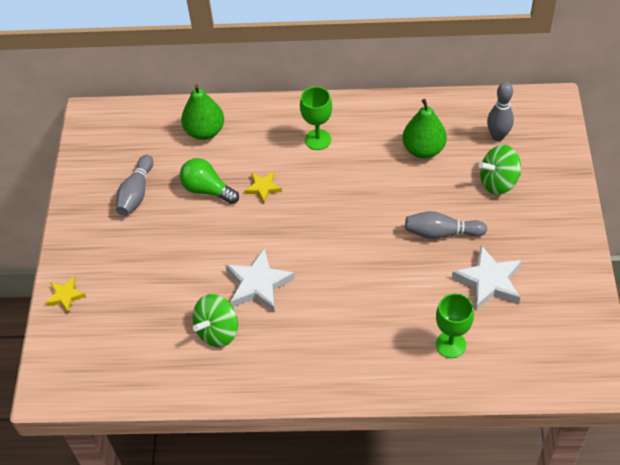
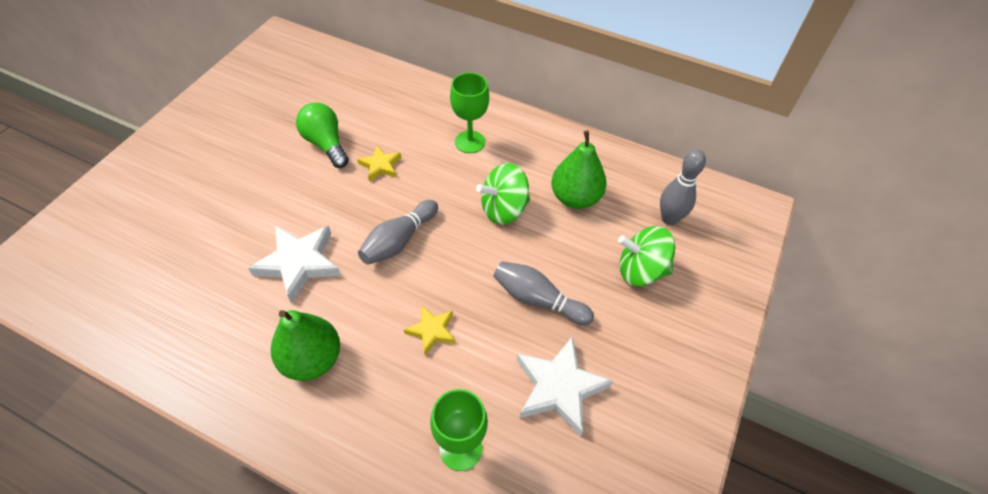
camera: 20 degrees right, 0 degrees up
yellow star [46,277,86,313] -> yellow star moved to [404,306,456,355]
grey bowling pin [116,155,153,216] -> grey bowling pin moved to [358,200,438,265]
green pear [181,84,224,140] -> green pear moved to [271,310,340,381]
green spinning top [193,294,238,348] -> green spinning top moved to [476,163,530,225]

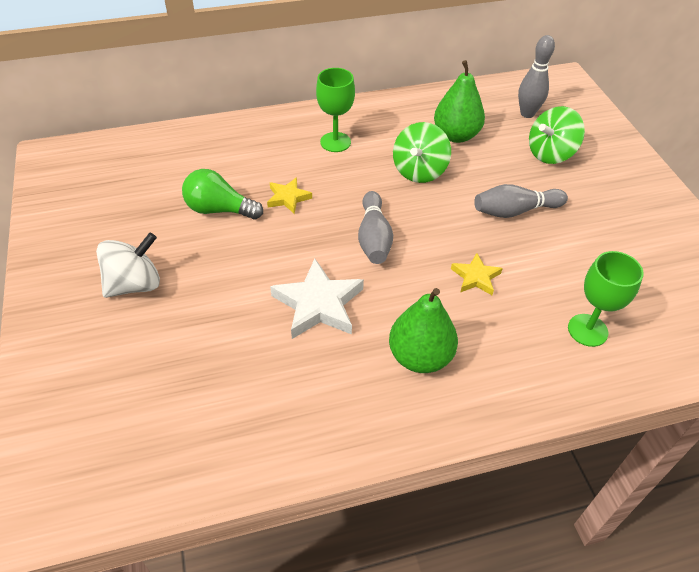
camera: 40 degrees left, 5 degrees down
white star [517,336,613,436] -> none
none -> white spinning top [96,233,160,298]

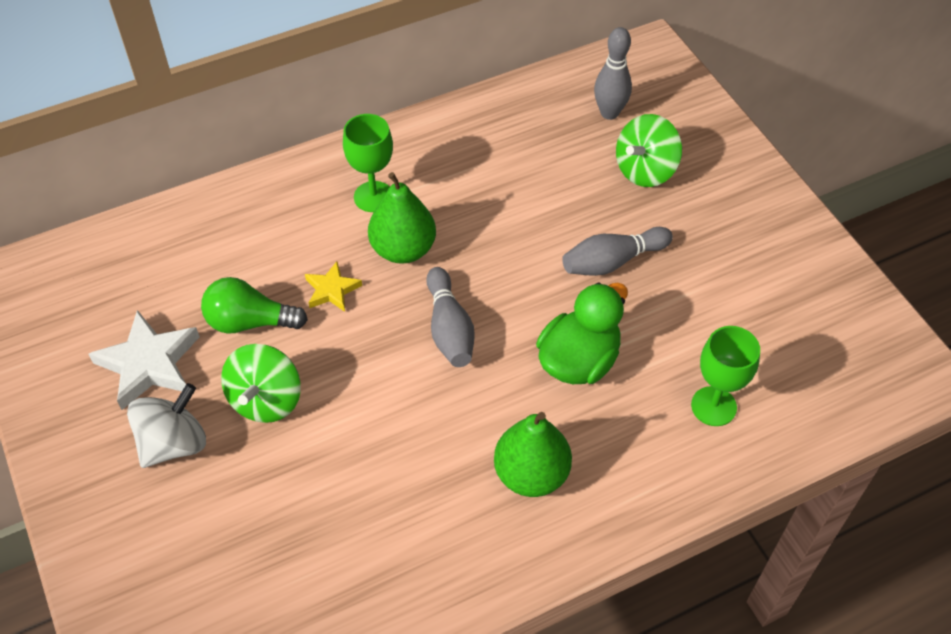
camera: 10 degrees left, 5 degrees up
white star [270,258,364,339] -> white star moved to [88,310,200,410]
green spinning top [393,122,451,183] -> green spinning top moved to [221,344,301,423]
green pear [434,60,485,143] -> green pear moved to [368,172,436,264]
yellow star [451,253,503,295] -> green duck [536,282,628,384]

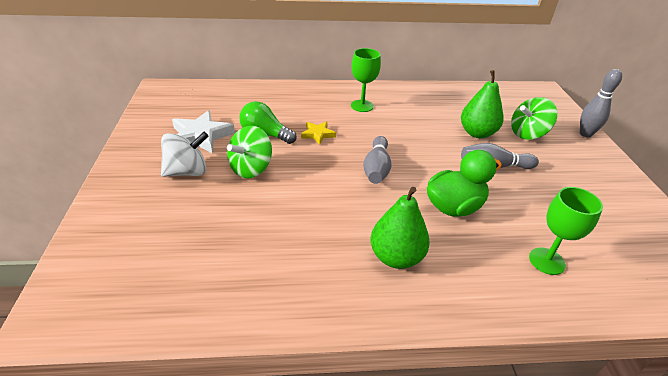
camera: 20 degrees right, 15 degrees down
green pear [368,172,436,264] -> green pear moved to [461,70,504,138]
grey bowling pin [594,27,632,120] -> grey bowling pin moved to [580,69,622,137]

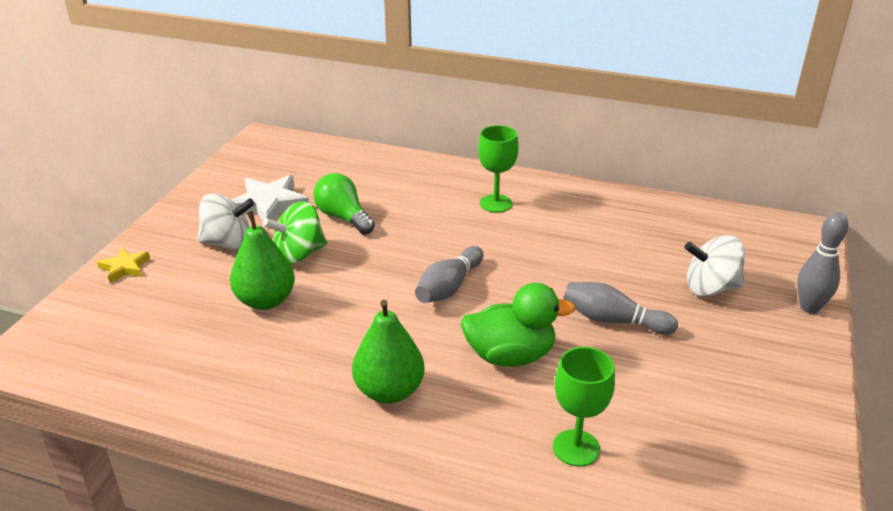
camera: 25 degrees right, 5 degrees down
yellow star [301,121,336,145] -> yellow star moved to [97,248,150,283]
green pear [461,70,504,138] -> green pear moved to [230,211,295,310]
green spinning top [511,97,557,140] -> white spinning top [685,235,745,296]

